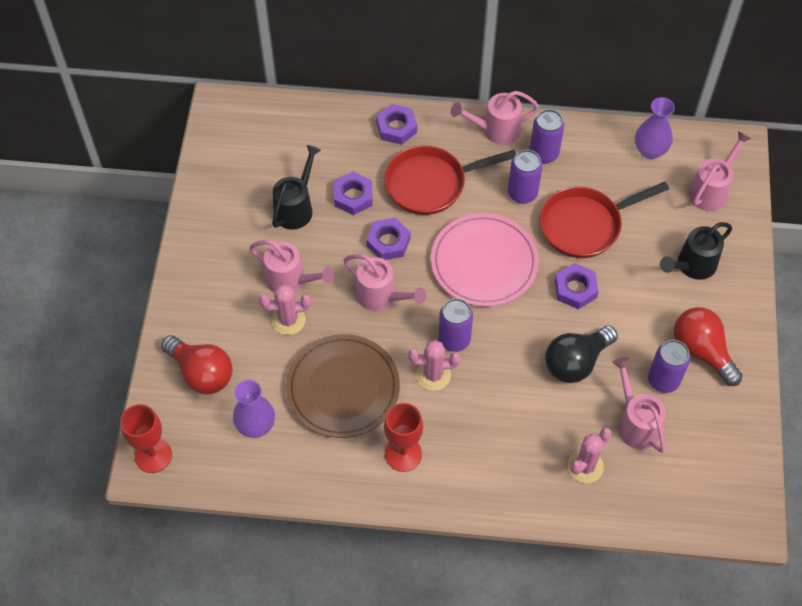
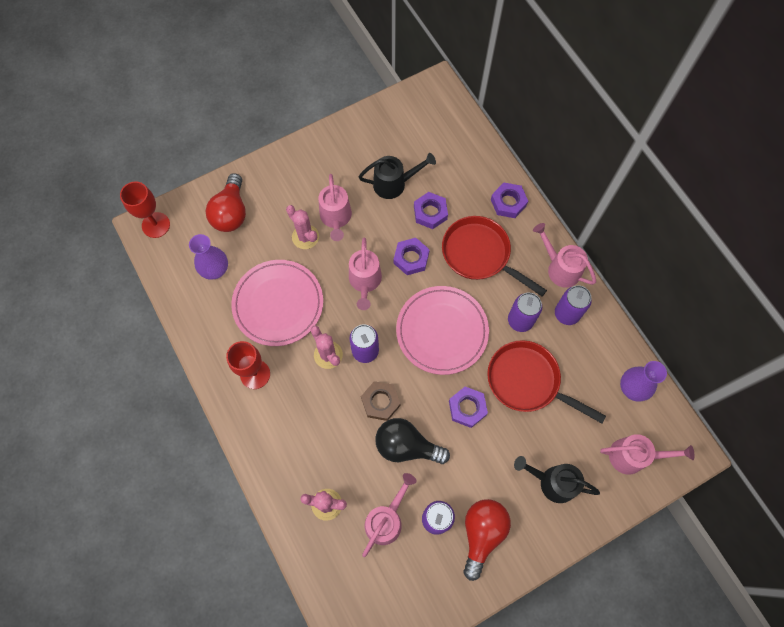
camera: 55 degrees right, 10 degrees up
brown plate [286,334,400,438] -> pink plate [231,260,323,346]
none -> brown nut [361,381,401,421]

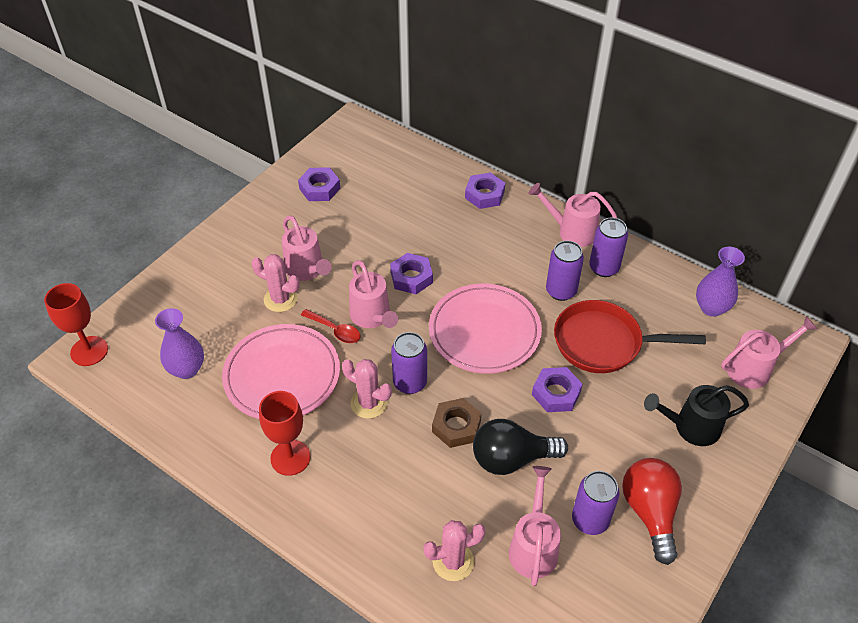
camera: 25 degrees left, 20 degrees down
red light bulb [205,173,246,232] -> none
black watering can [358,153,436,199] -> none
purple nut [414,192,448,229] -> purple nut moved to [298,167,340,201]
red pan [442,216,547,297] -> none
none -> red spoon [301,309,360,343]

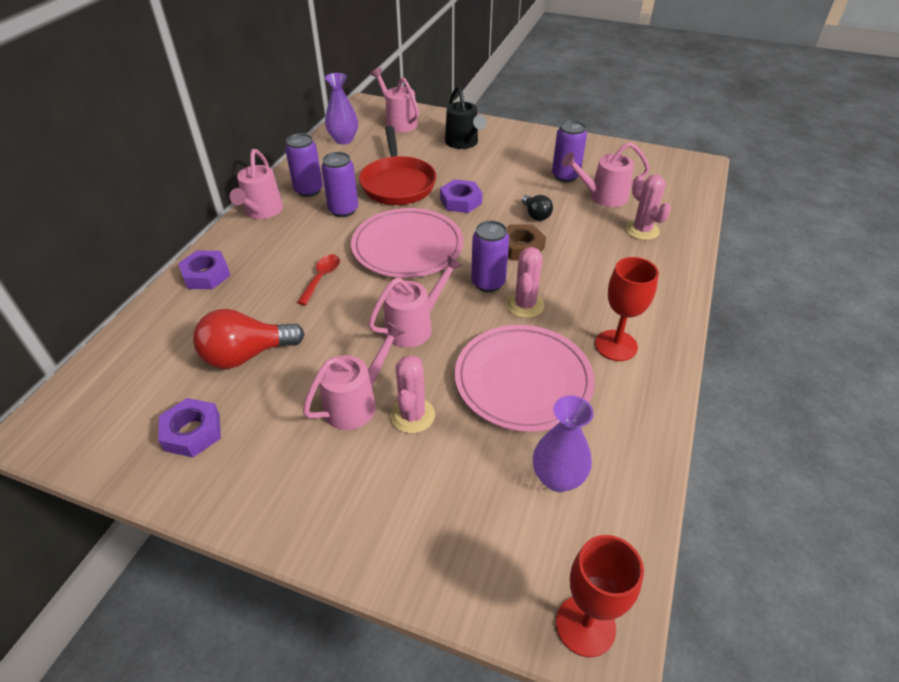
camera: 105 degrees left, 5 degrees down
red spoon [301,309,360,343] -> red spoon moved to [297,254,340,305]
purple nut [390,253,433,294] -> none
black light bulb [473,419,568,475] -> black light bulb [522,195,553,221], size x0.54
red light bulb [622,458,682,565] -> red light bulb moved to [193,309,305,369]

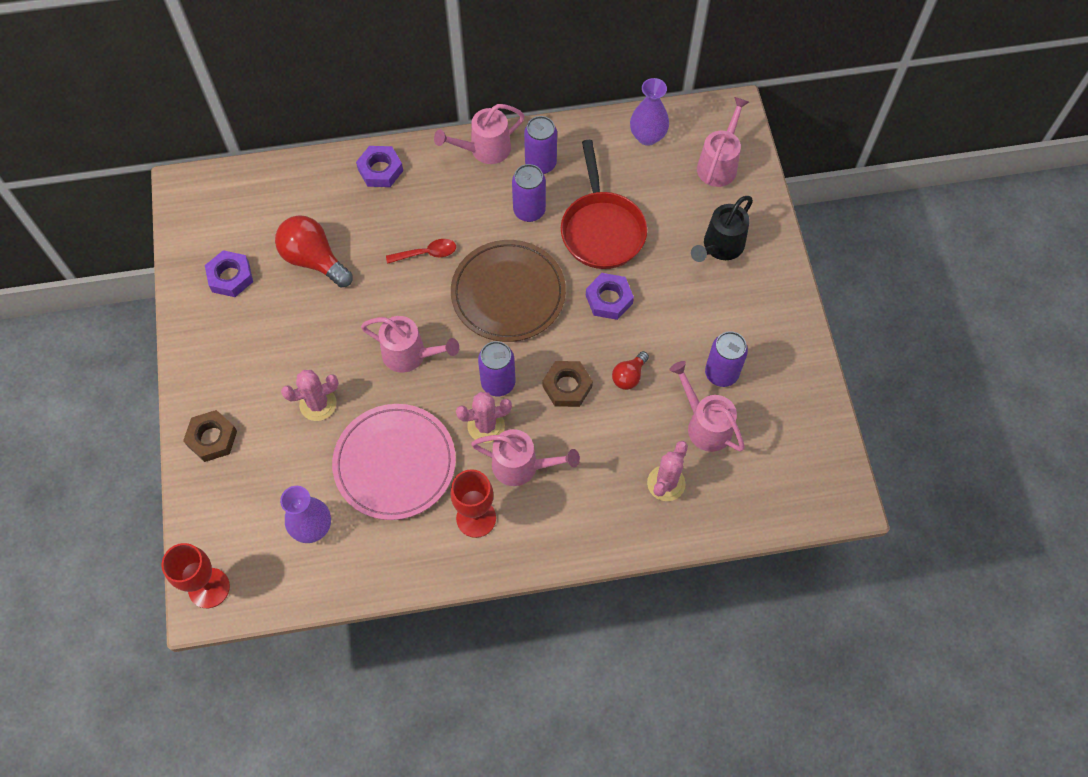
camera: 60 degrees right, 20 degrees up
pink watering can [303,322,405,430] -> pink watering can moved to [471,429,580,486]
pink plate [351,208,463,278] -> brown plate [451,240,566,342]
red pan [359,126,436,205] -> red pan turned 60 degrees counterclockwise [561,140,647,269]
black light bulb [522,195,553,221] -> red light bulb [612,351,649,390]
none -> brown nut [183,410,237,462]

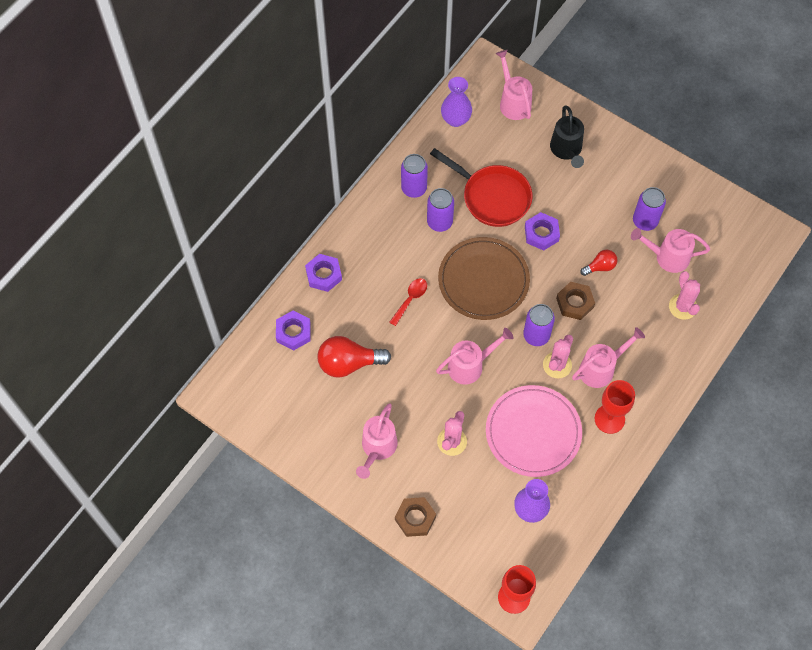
camera: 45 degrees left, 0 degrees up
purple nut [205,250,253,297] -> purple nut moved to [276,311,311,351]
pink watering can [434,104,525,164] -> pink watering can moved to [356,403,398,479]
red light bulb [612,351,649,390] -> red light bulb turned 105 degrees counterclockwise [580,249,617,276]

